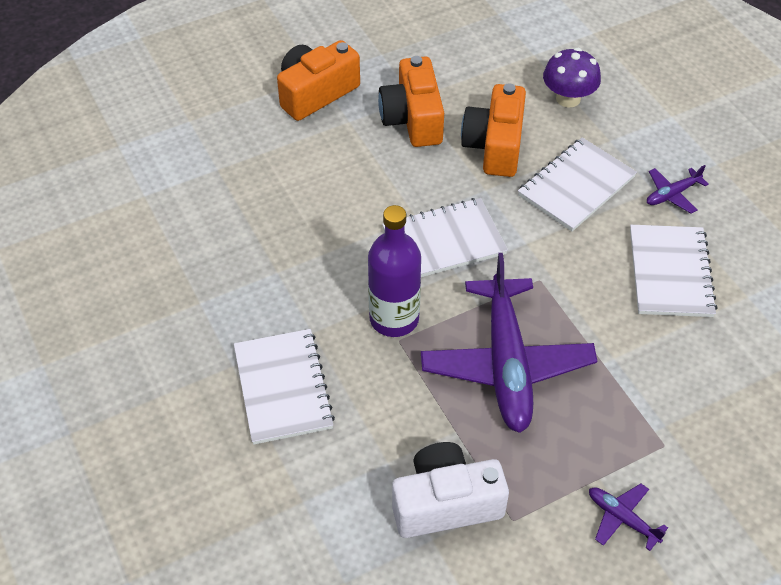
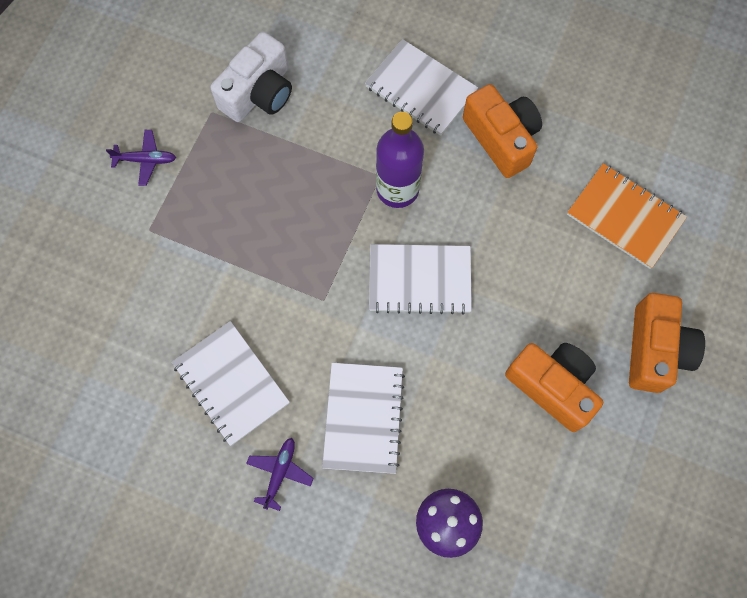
camera: 140 degrees right, 20 degrees up
white notebook [382,198,508,277] -> white notebook turned 60 degrees clockwise [369,244,472,315]
purple plane [421,253,597,433] -> none
orange camera [461,83,526,177] -> orange camera moved to [463,84,542,178]
none -> orange notebook [567,163,687,269]

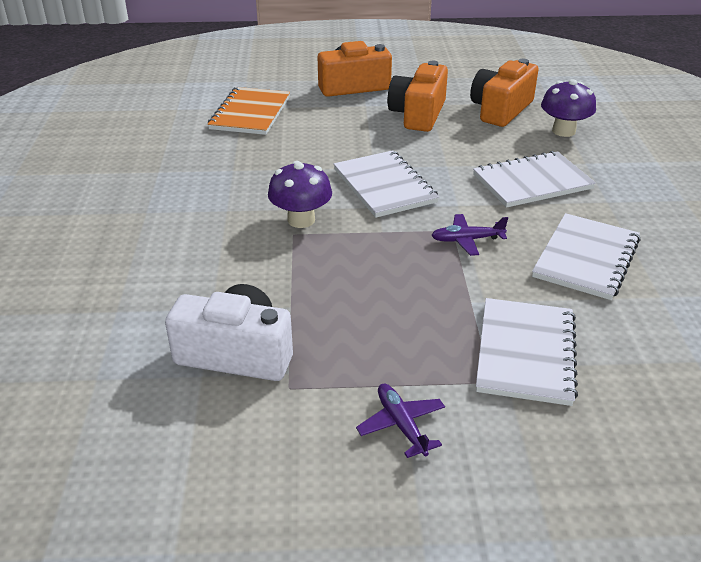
camera: 115 degrees left, 35 degrees down
purple plane [246,438,314,511] -> purple plane moved to [431,214,508,256]
white notebook [365,39,478,136] -> white notebook moved to [476,298,578,406]
purple bottle [376,112,424,208] -> purple mushroom [268,161,332,228]
orange camera [463,84,542,178] -> orange camera moved to [470,59,539,127]

